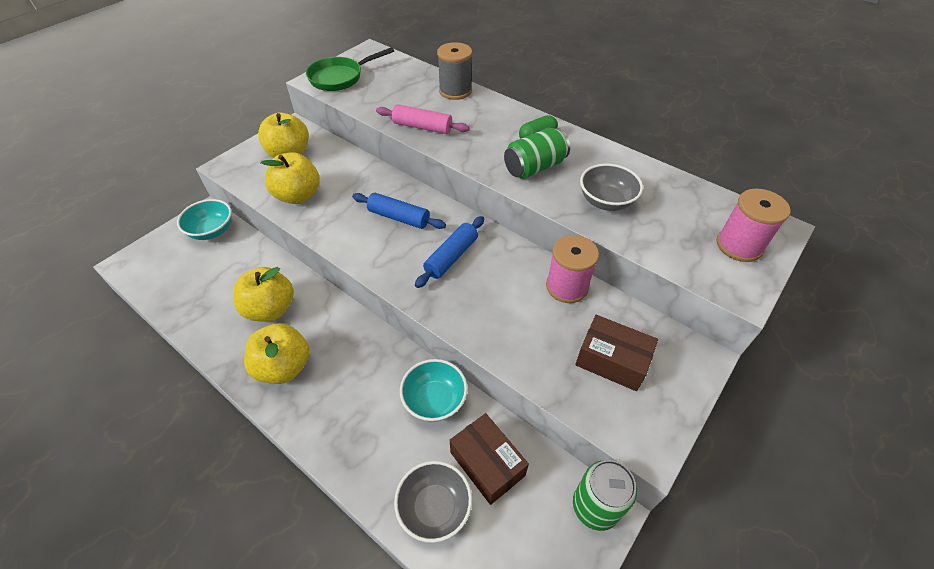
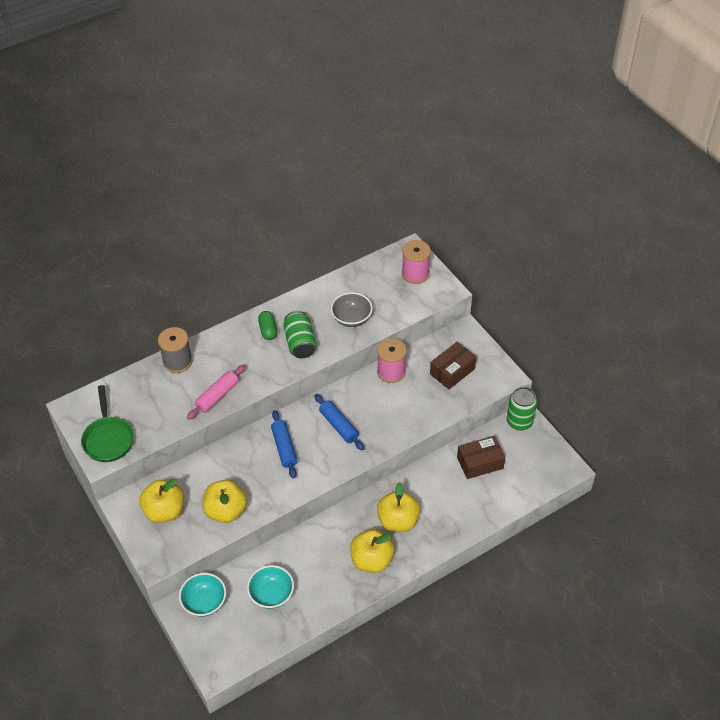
camera: 70 degrees left, 0 degrees up
yellow apple [234,267,294,321] -> yellow apple moved to [377,482,420,532]
blue rolling pin [352,193,446,229] -> blue rolling pin turned 60 degrees counterclockwise [271,410,297,479]
grey bowl [394,461,472,543] -> none
turquoise bowl [400,359,468,422] -> turquoise bowl moved to [247,565,294,609]

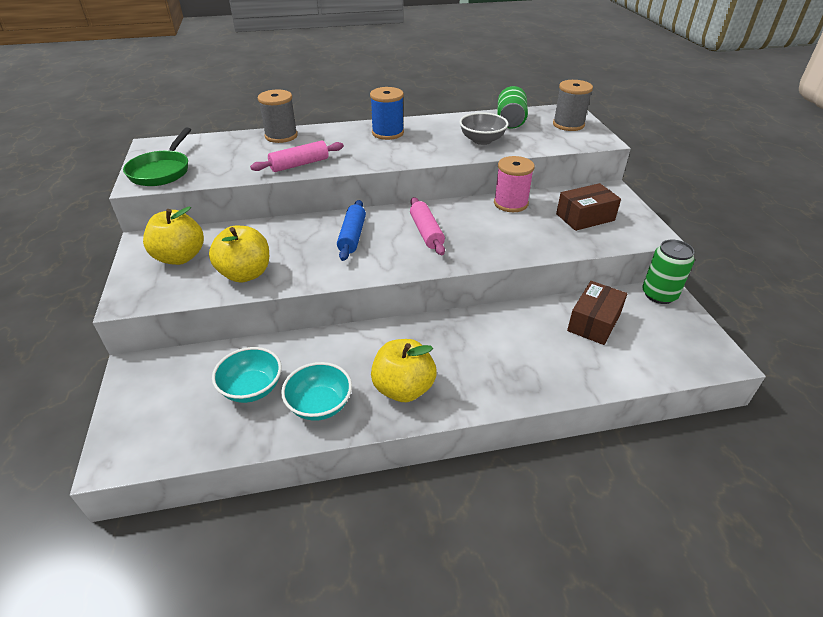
camera: 20 degrees right, 10 degrees down
turquoise bowl [179,573,226,617] -> turquoise bowl moved to [281,362,352,421]
green capsule [258,311,277,340] -> blue spool [370,87,404,140]
green can [283,311,317,358] -> green can moved to [497,86,528,129]
blue rolling pin [314,394,364,450] -> pink rolling pin [410,197,445,255]
yellow apple [377,482,420,532] -> none
pink spool [402,240,431,284] -> grey spool [553,80,593,131]
brown box [457,436,505,479] -> brown box turned 60 degrees counterclockwise [567,281,627,345]

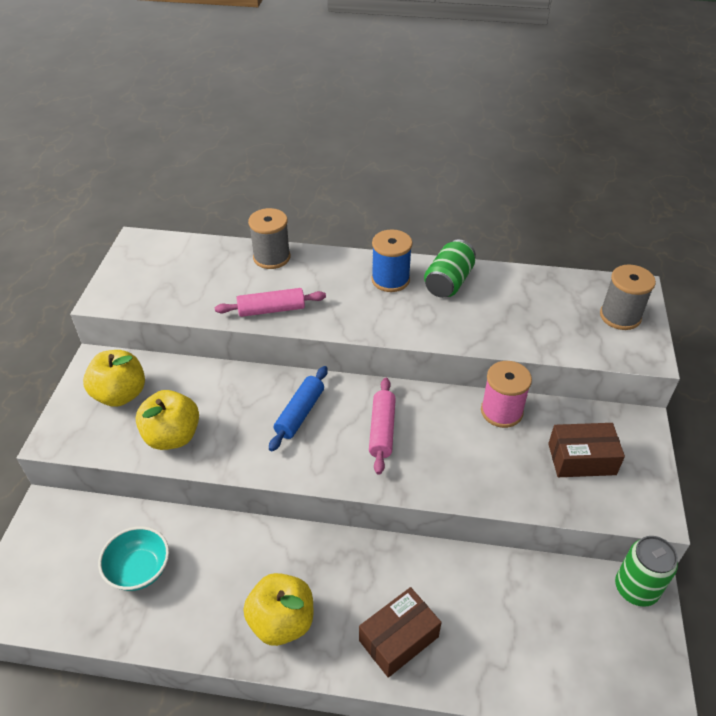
camera: 20 degrees right, 5 degrees up
green pan [123,128,191,186] -> none
turquoise bowl [281,362,352,421] -> none
grey bowl [459,112,508,145] -> none
green can [497,86,528,129] -> green can moved to [424,239,476,298]
brown box [567,281,627,345] -> brown box moved to [359,587,442,678]

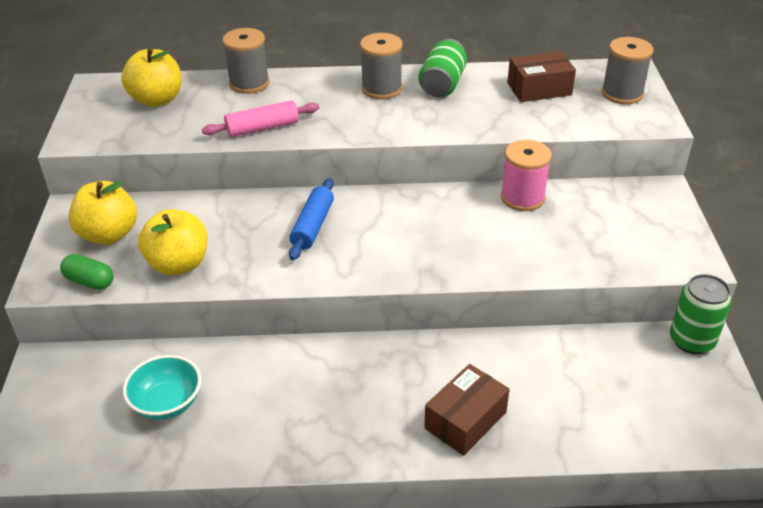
camera: 10 degrees left, 5 degrees down
yellow apple [243,573,313,646] -> yellow apple moved to [121,47,182,107]
pink rolling pin [369,378,396,475] -> none
blue spool [371,229,412,292] -> grey spool [360,33,403,99]
brown box [548,423,625,477] -> brown box moved to [507,51,576,102]
none -> green capsule [60,254,113,290]

